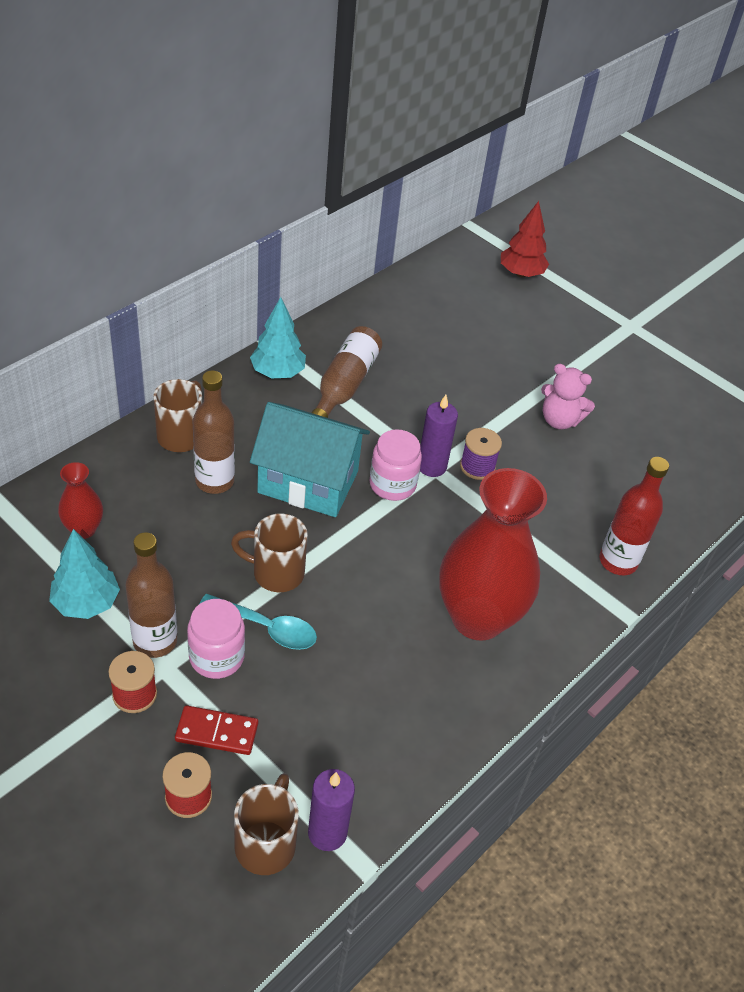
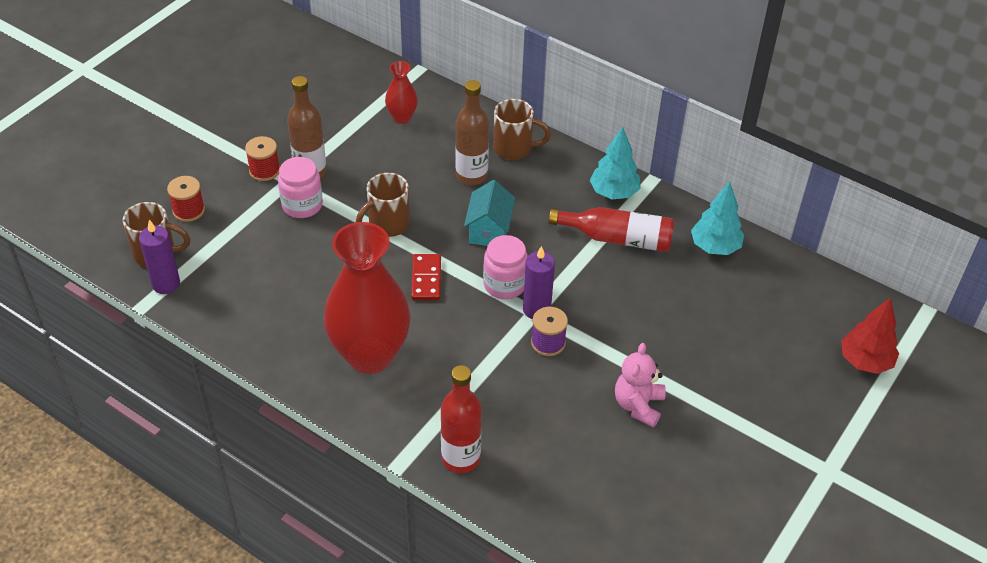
camera: 85 degrees right, 0 degrees up
turquoise tree [49,529,120,619] -> turquoise tree moved to [691,182,744,255]
red domino [175,705,258,755] -> red domino moved to [411,254,441,300]
turquoise spoon [199,594,317,650] -> none
brown mug [231,513,308,592] -> brown mug turned 135 degrees counterclockwise [356,173,410,237]
turquoise house [250,402,370,517] -> turquoise house [464,180,515,246], size x0.60
brown bottle [312,326,382,418] -> red bottle [549,207,674,252]

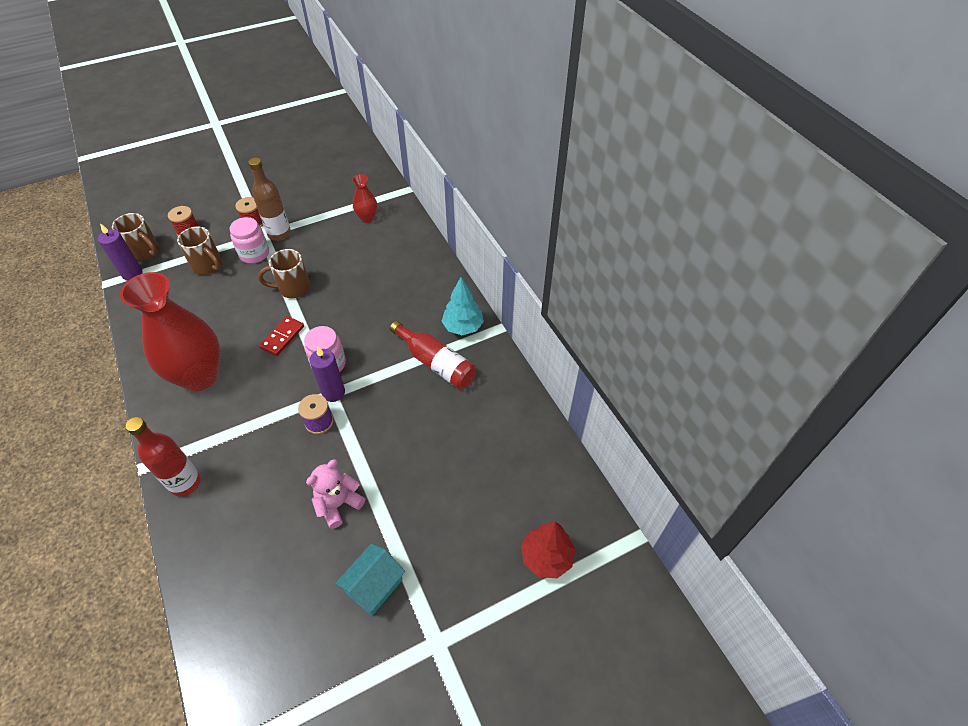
camera: 30 degrees right, 5 degrees up
brown bottle [455,80,489,185] -> none
turquoise house [464,180,515,246] -> turquoise house moved to [335,544,405,616]
brown mug [493,99,551,160] -> brown mug moved to [177,226,222,275]
turquoise tree [691,182,744,255] -> none

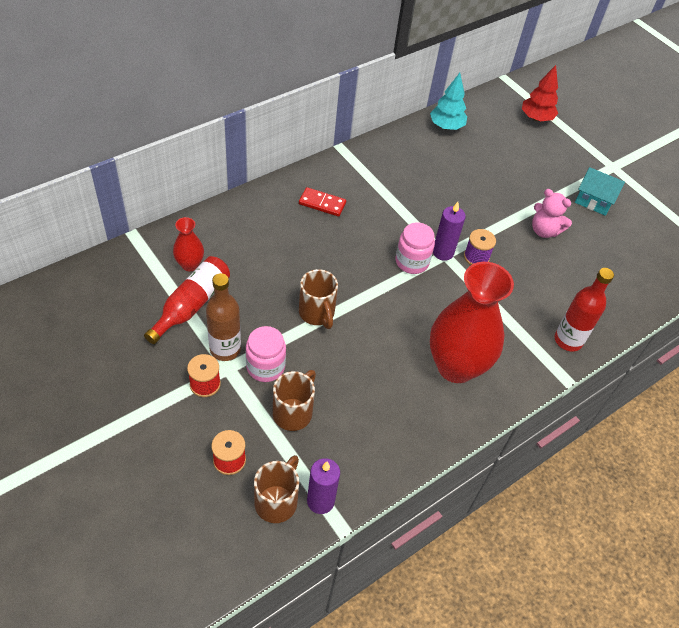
camera: 105 degrees left, 0 degrees up
red domino [259,316,304,356] -> red domino moved to [299,187,346,217]
red bottle [390,321,476,389] -> red bottle moved to [144,256,230,344]
turquoise tree [441,277,484,335] -> turquoise tree moved to [430,73,467,130]

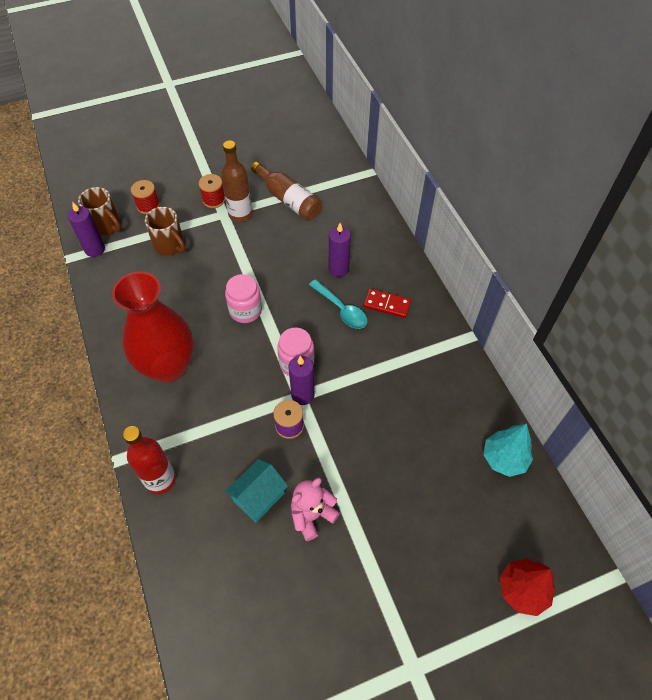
camera: 110 degrees right, 5 degrees up
red bottle [144,256,230,344] -> brown bottle [251,162,322,221]
red vase [173,217,204,271] -> none
pink jar [246,326,286,382] -> pink jar moved to [225,274,262,323]
red domino [299,187,346,217] -> red domino turned 75 degrees clockwise [364,289,411,318]
brown mug [299,269,338,329] -> none
turquoise house [575,167,625,216] -> turquoise house moved to [225,459,288,523]
none -> turquoise spoon [309,279,368,329]
none -> purple candle [329,223,351,277]

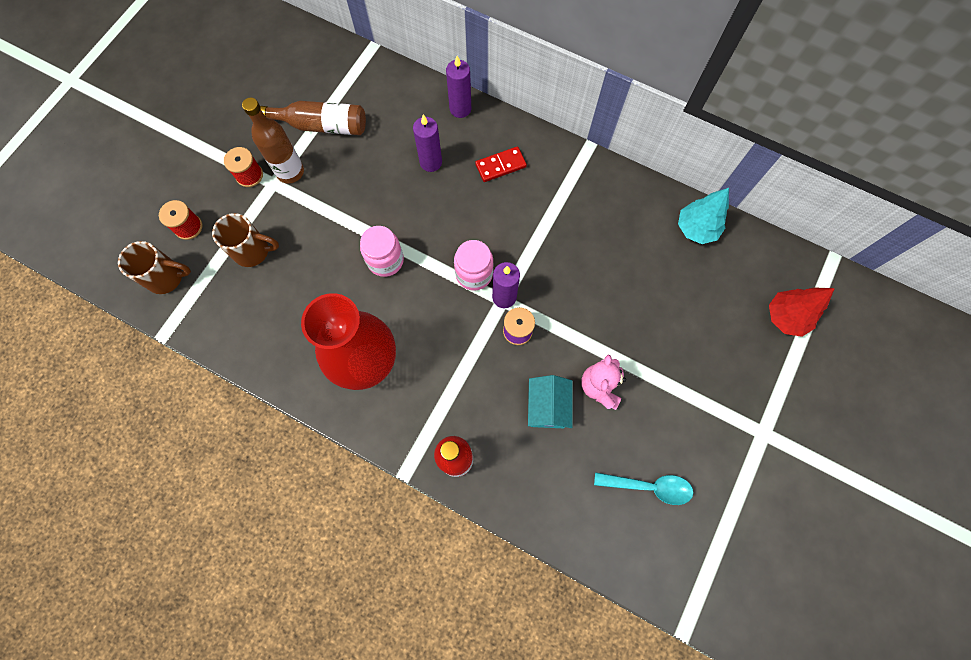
camera: 40 degrees left, 15 degrees up
purple candle [68,202,105,257] -> purple candle moved to [446,56,471,118]
turquoise spoon [309,279,368,329] -> turquoise spoon moved to [594,472,693,505]

